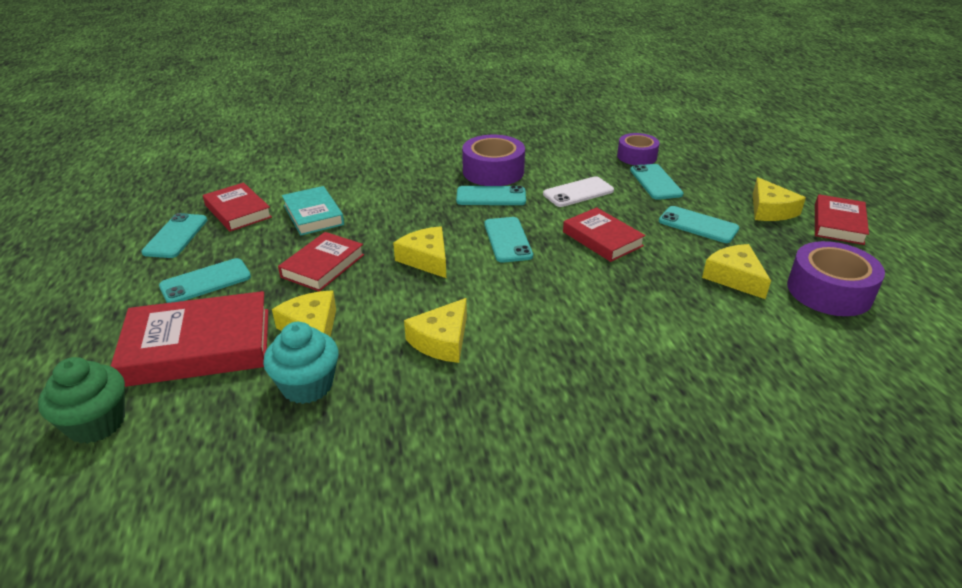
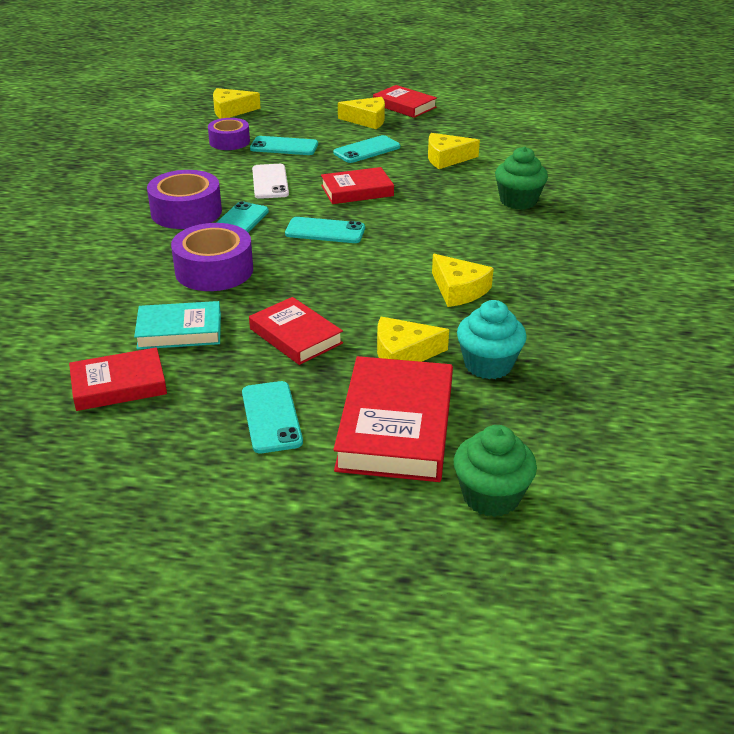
camera: 70 degrees left, 0 degrees up
turquoise phone [141,213,207,258] -> none
yellow cheese [393,226,446,278] -> yellow cheese moved to [213,88,261,119]
purple tape [787,241,885,316] -> purple tape moved to [171,223,253,291]
none -> green cupcake [495,147,548,210]

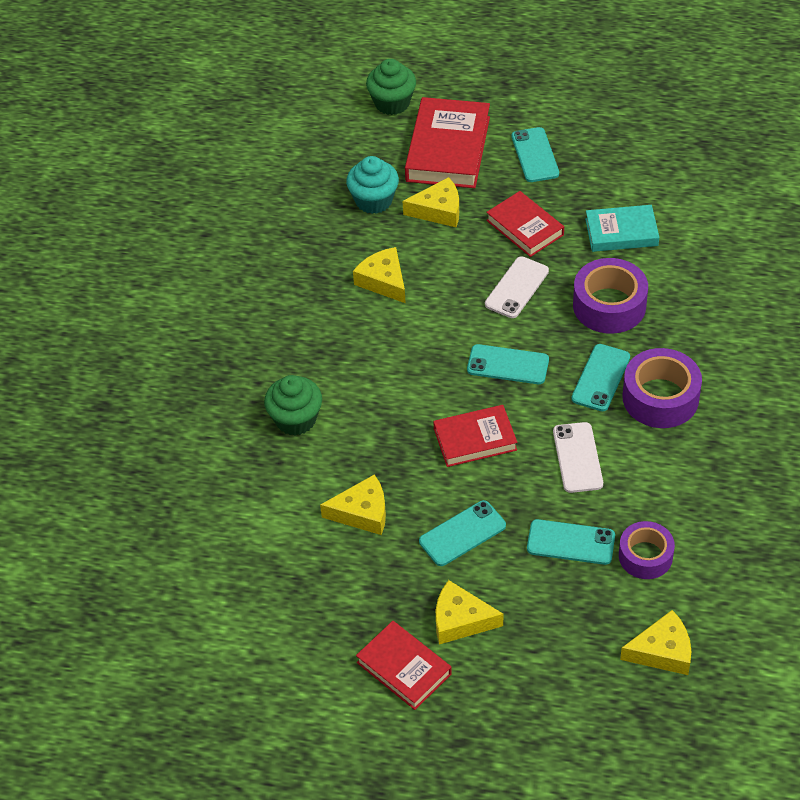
camera: 175 degrees left, 15 degrees up
red book [69,347,167,411] -> none
none -> white phone [485,256,549,318]

